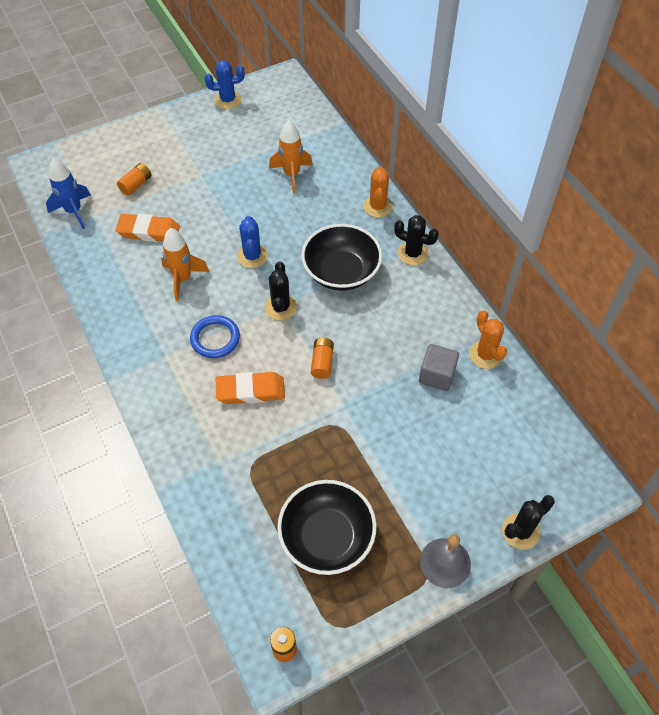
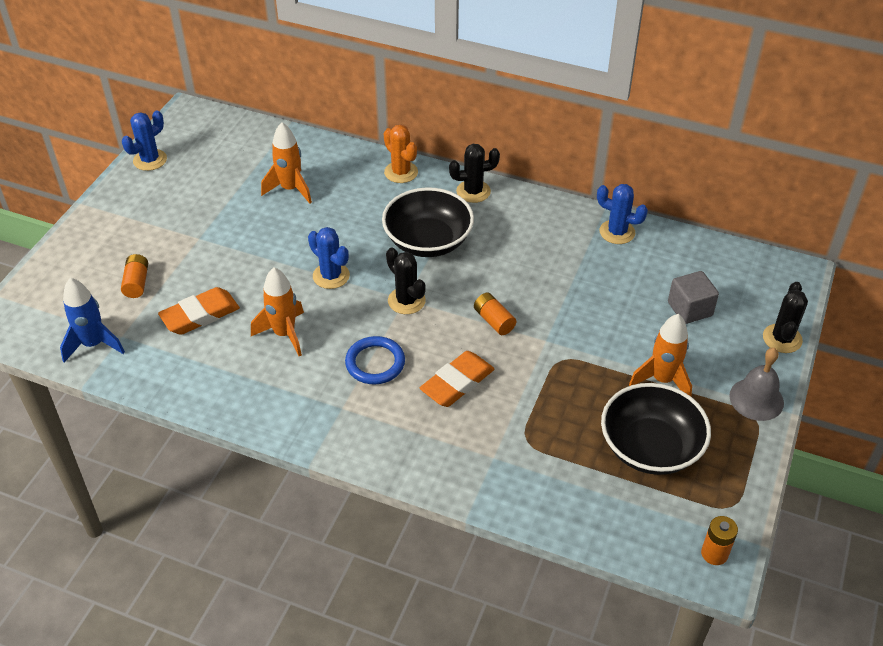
camera: 40 degrees left, 10 degrees down
grey cube [419,344,459,391] -> grey cube moved to [668,271,719,324]
orange cactus [469,310,507,369] -> blue cactus [597,184,648,244]
none -> orange rocket [629,314,692,396]

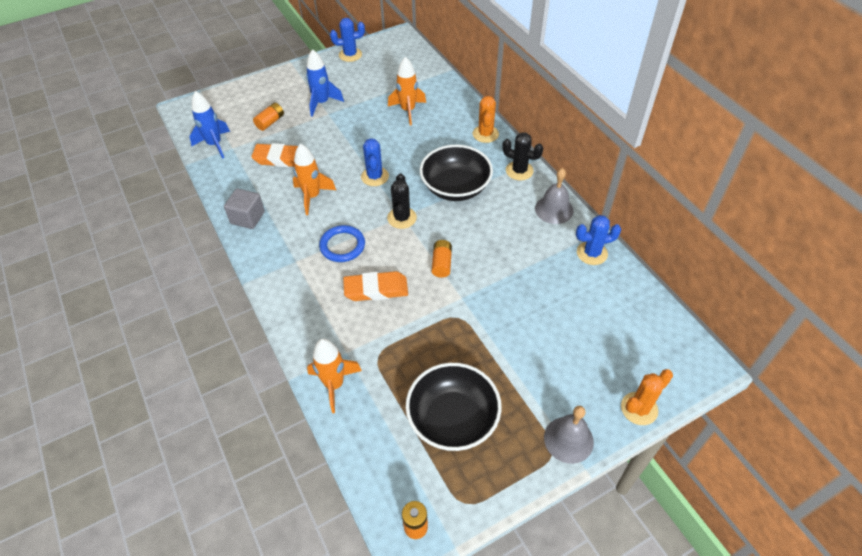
camera: 40 degrees right, 5 degrees up
blue cactus [597,184,648,244] -> blue cactus turned 75 degrees counterclockwise [576,215,621,265]
orange rocket [629,314,692,396] -> orange rocket moved to [307,339,362,413]
grey cube [668,271,719,324] -> grey cube moved to [224,189,265,229]
black cactus [763,282,808,353] -> orange cactus [621,369,673,425]
none -> blue rocket [306,49,344,117]
none -> grey bell [535,168,574,224]

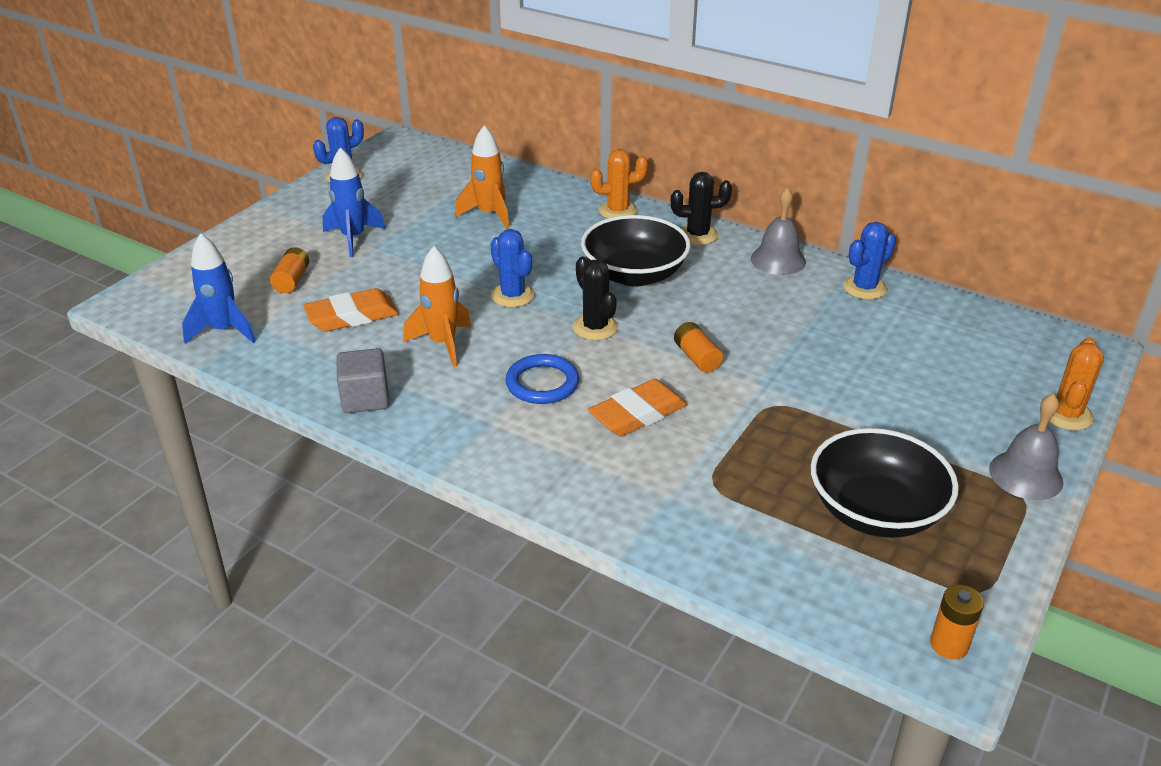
camera: 30 degrees left, 15 degrees down
orange rocket [307,339,362,413] -> none
orange cactus [473,96,499,143] -> orange cactus turned 75 degrees counterclockwise [590,149,648,218]

